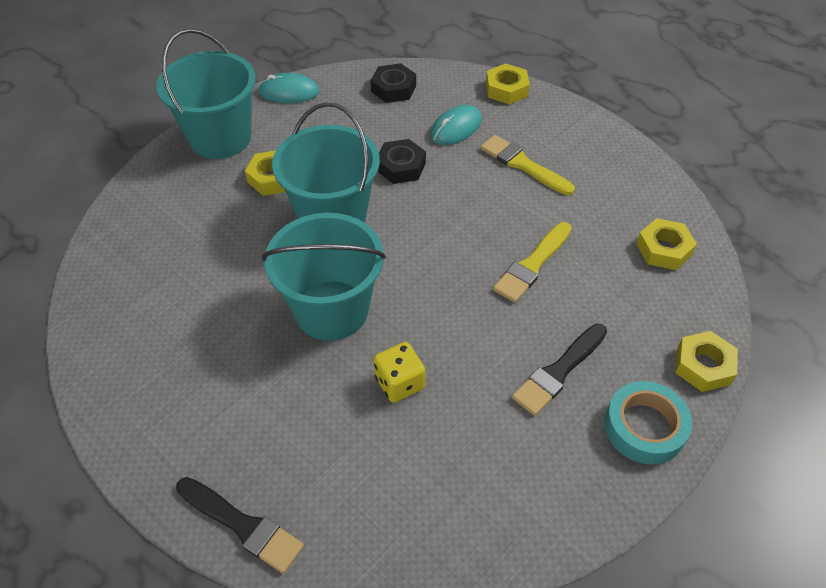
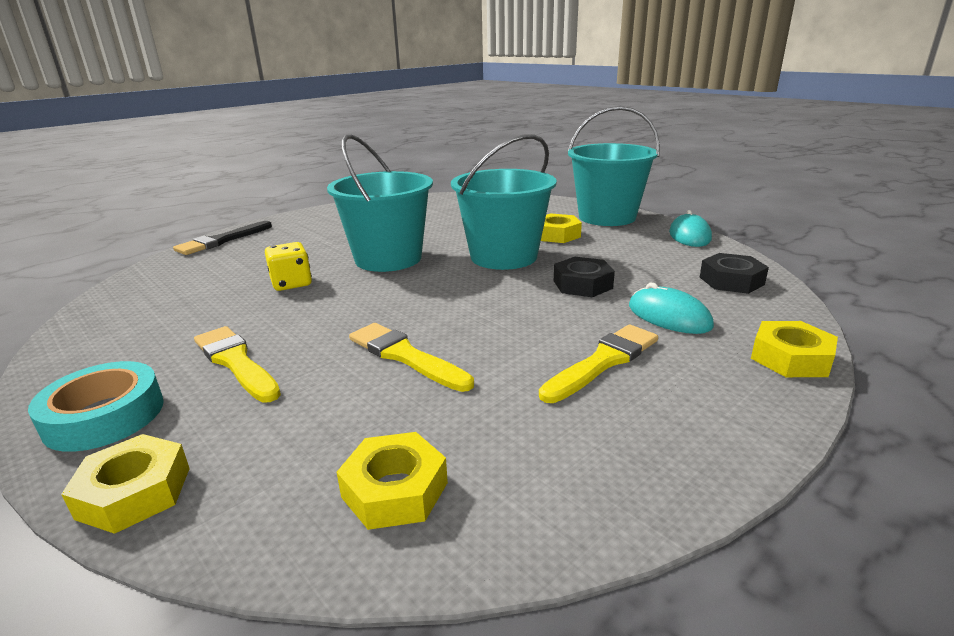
camera: 95 degrees right, 25 degrees down
black brush [512,324,607,415] -> yellow brush [194,326,281,403]

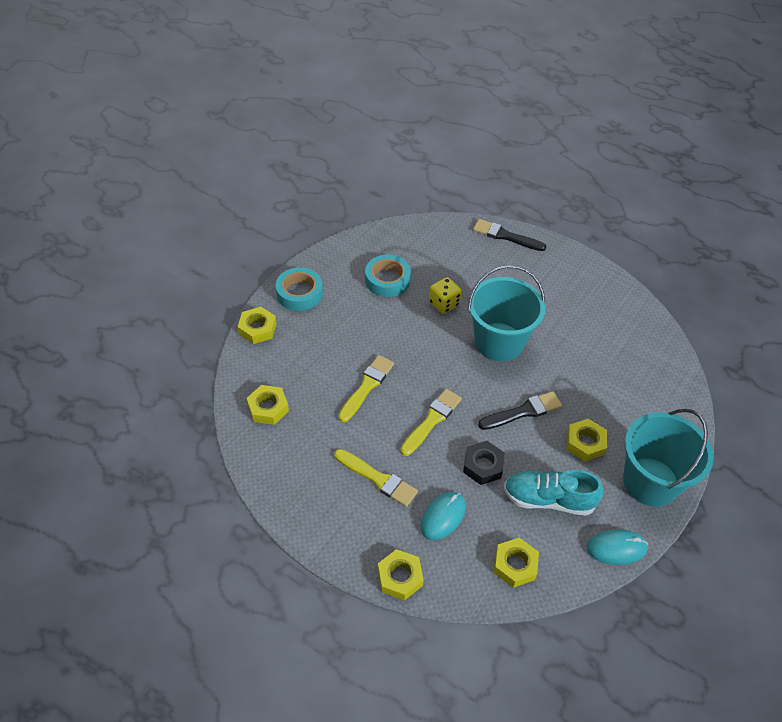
camera: 75 degrees right, 25 degrees up
yellow brush [194,326,281,403] -> yellow brush moved to [400,389,462,456]
turquoise bucket [451,134,557,270] -> black brush [478,391,562,430]
black nut [700,253,769,294] -> yellow nut [494,538,539,588]
none -> turquoise tape [365,255,411,297]
none -> turquoise shoe [504,470,604,516]

